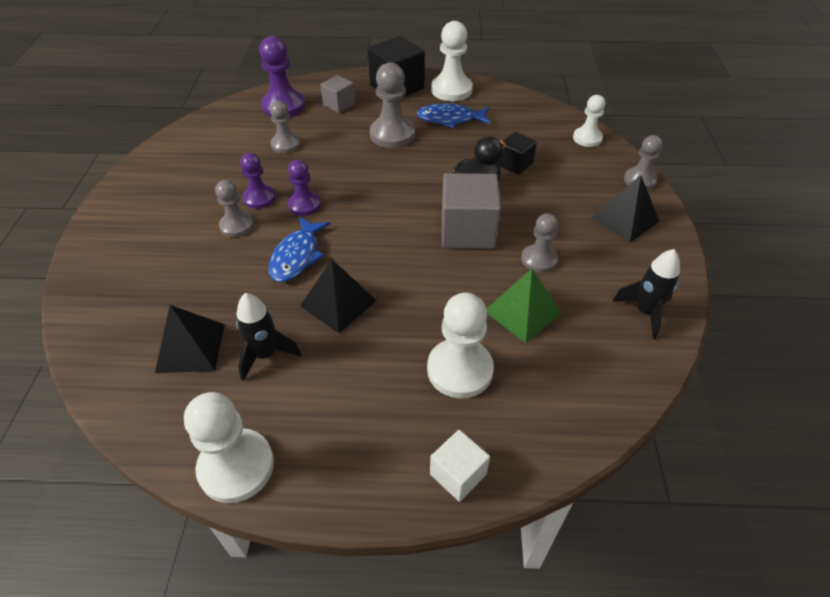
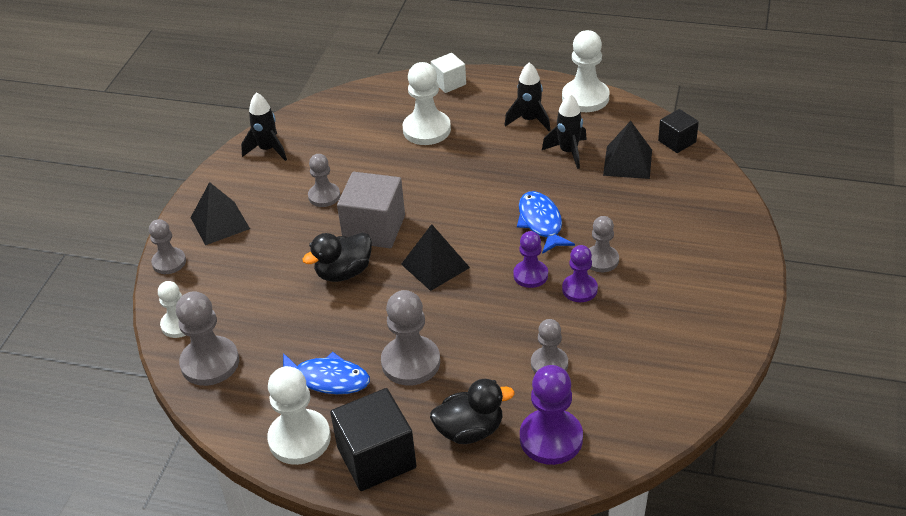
camera: 165 degrees left, 5 degrees down
blue fish [268,216,330,282] -> blue fish turned 45 degrees counterclockwise [517,191,575,254]
black pyramid [300,260,377,333] -> black pyramid moved to [401,224,470,291]
grey cube [320,75,355,113] -> black duck [430,379,515,444]
green pyramid [486,268,561,343] -> none
black cube [498,132,537,175] -> black cube moved to [658,109,699,153]
none -> grey pawn [176,291,239,386]
none -> black rocket [505,62,550,131]

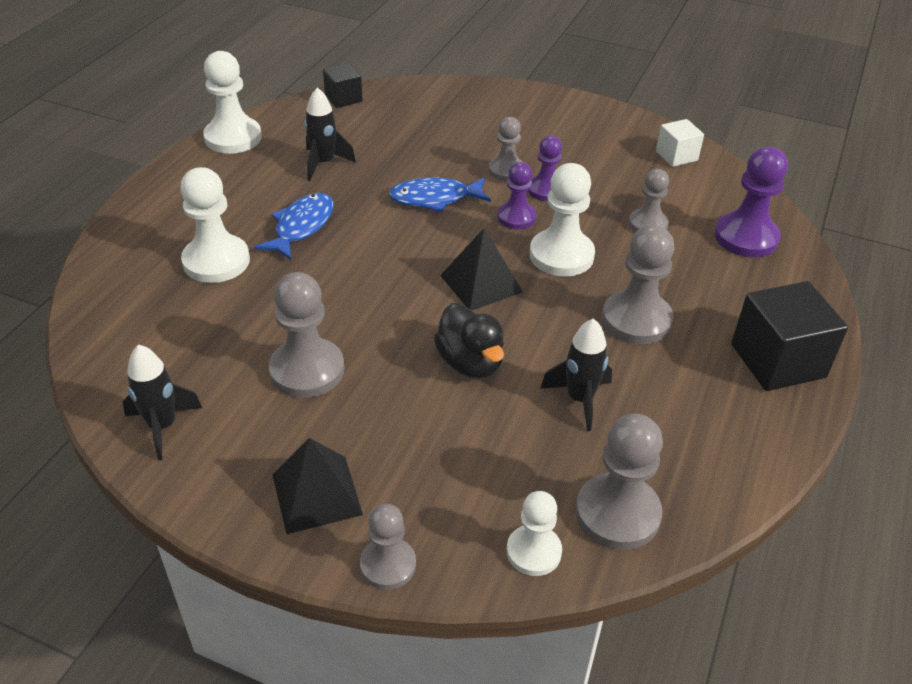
camera: 85 degrees left, 0 degrees up
white pawn [267,366,331,465] -> white pawn moved to [530,163,595,277]
blue fish [283,352,370,394] -> blue fish moved to [254,193,333,260]
grey pawn [308,154,340,207] -> grey pawn [269,272,344,398], size x1.59
grey cube [337,172,405,248] -> none
black duck [430,379,515,444] -> none
white cube [431,53,466,93] -> white cube moved to [656,119,704,167]
black rocket [505,62,550,131] -> black rocket moved to [541,318,612,431]
black pyramid [603,121,652,179] -> none

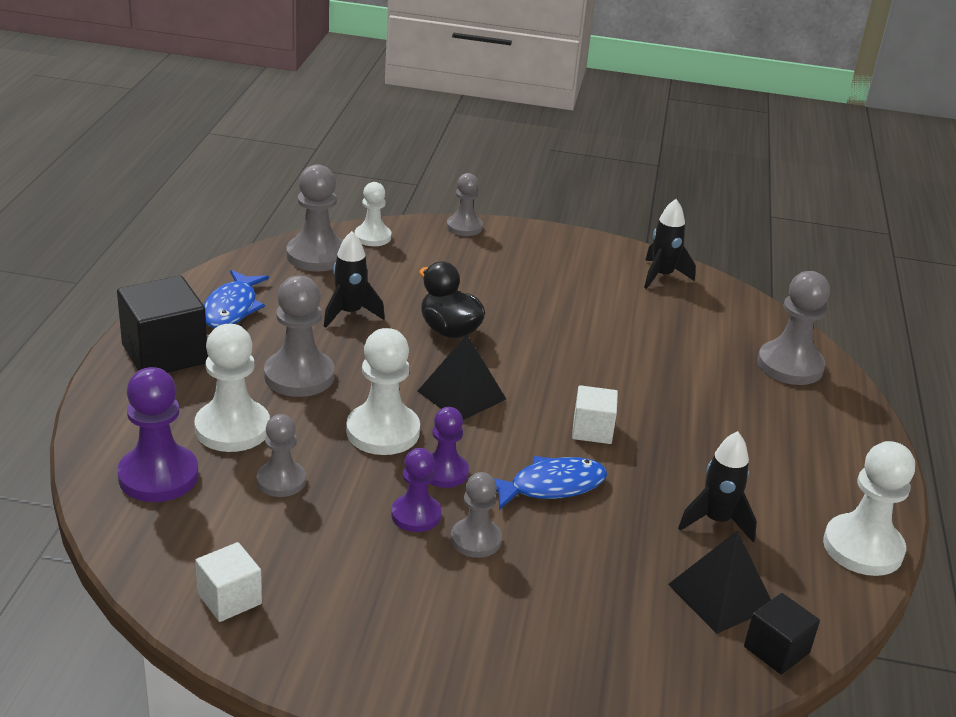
camera: 165 degrees right, 10 degrees down
white pawn [180,167,250,283] -> white pawn moved to [194,324,270,452]
blue fish [254,193,333,260] -> blue fish moved to [204,270,269,328]
grey pawn [269,272,344,398] -> grey pawn moved to [757,271,830,385]
black pyramid [272,438,363,534] -> black pyramid moved to [668,530,771,634]
none -> white cube [572,385,618,444]

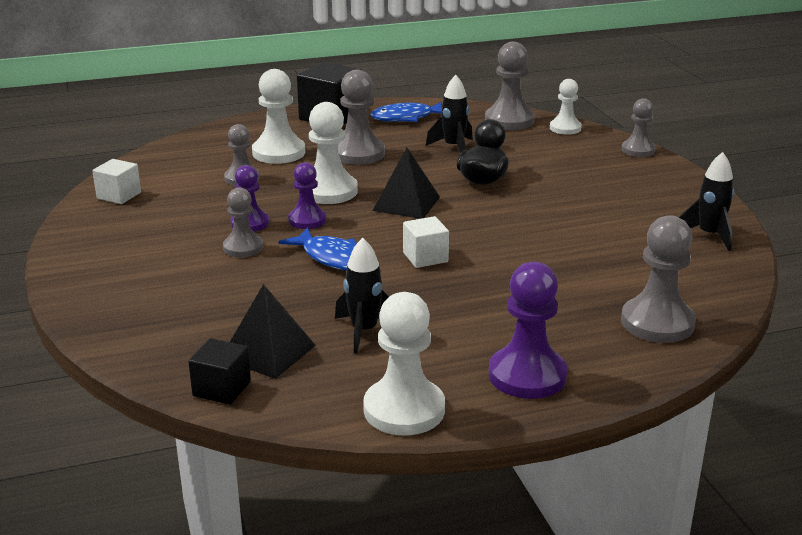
camera: 65 degrees right, 5 degrees down
purple pawn [118,367,199,502] -> purple pawn moved to [489,262,567,399]

